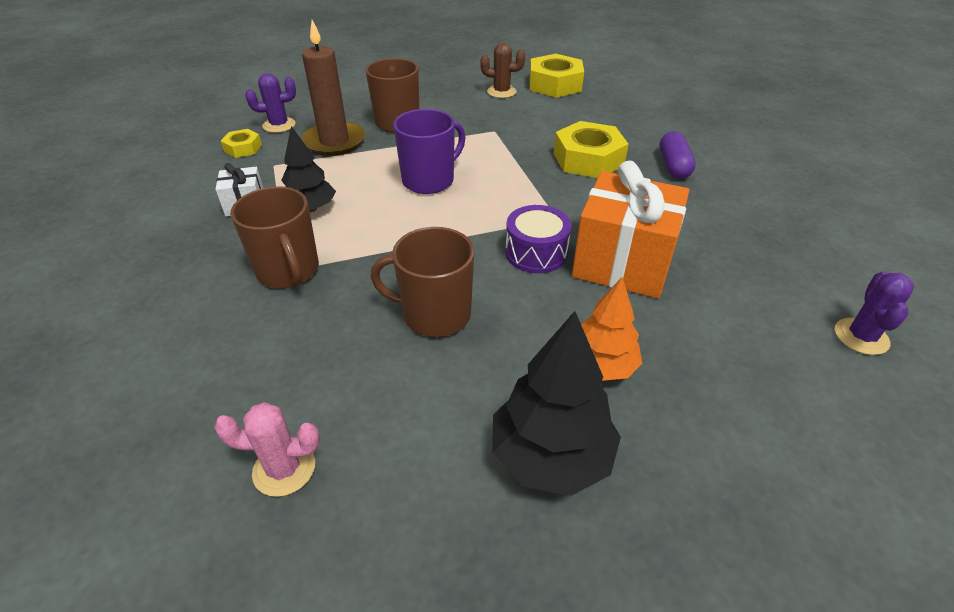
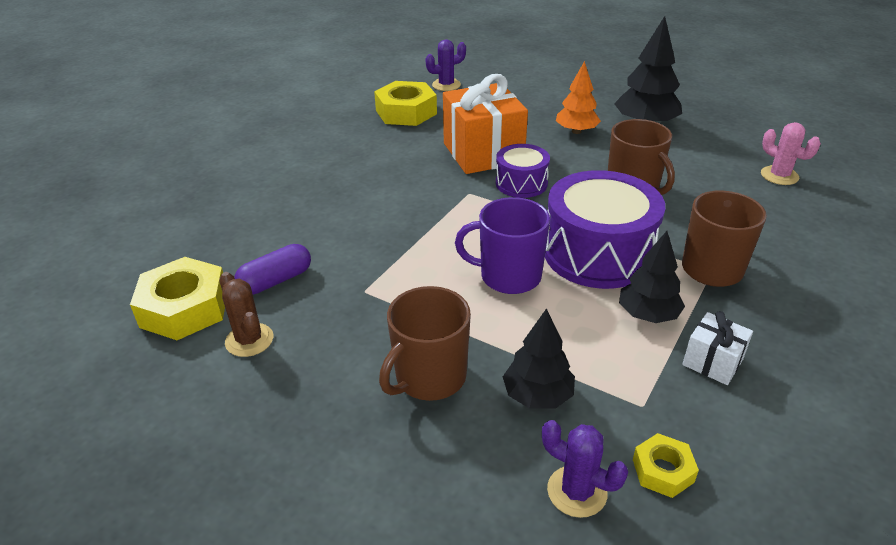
camera: 130 degrees left, 5 degrees down
brown candle [302,20,365,156] -> black tree [503,308,575,409]
yellow nut [553,121,629,178] -> yellow nut moved to [374,81,437,126]
purple capsule [660,131,696,179] -> purple capsule moved to [235,244,311,295]
none -> purple drum [545,170,665,289]

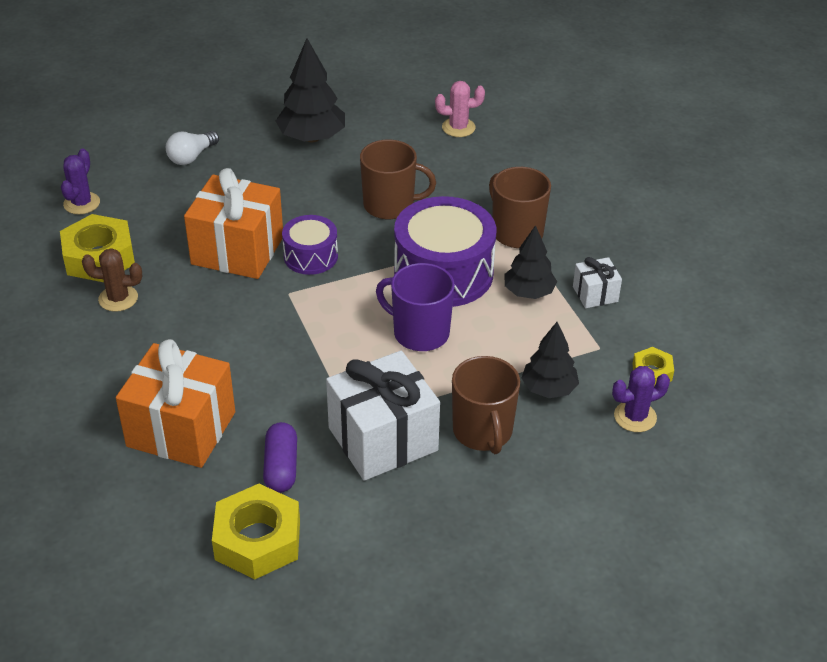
camera: 55 degrees left, 5 degrees up
brown cactus [219,272,273,357] -> brown cactus moved to [82,248,142,312]
purple mug [455,197,550,294] -> purple mug turned 75 degrees clockwise [376,263,455,351]
orange tree [556,61,601,134] -> none
none -> orange gift [116,339,235,468]
none -> white light bulb [166,131,219,165]
none -> white gift [326,351,440,481]

